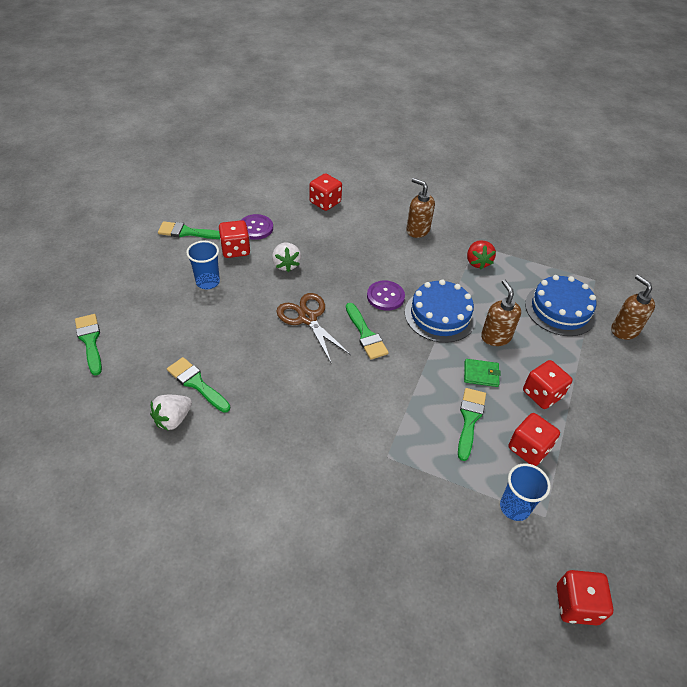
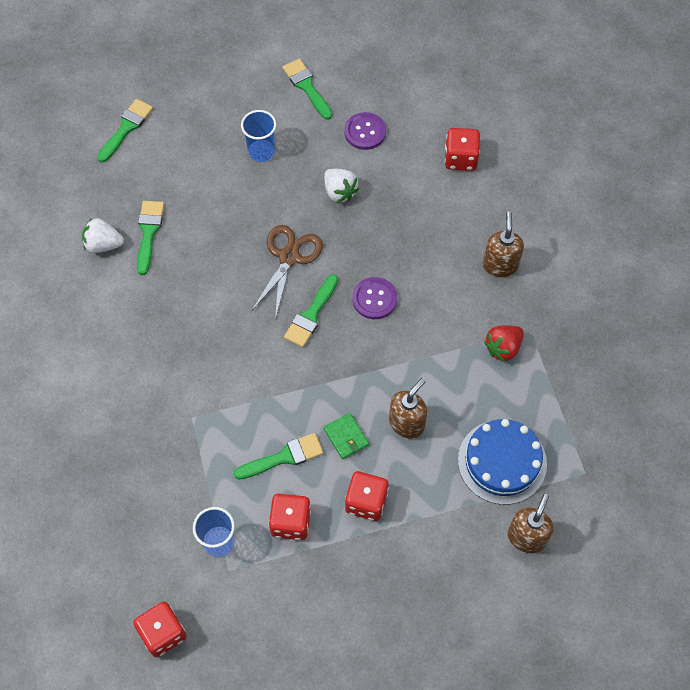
camera: 55 degrees right, 15 degrees up
red dice [219,220,250,258] -> none
white strawberry [272,243,301,272] -> white strawberry turned 75 degrees counterclockwise [324,169,359,203]
blue cake [405,280,476,343] -> none

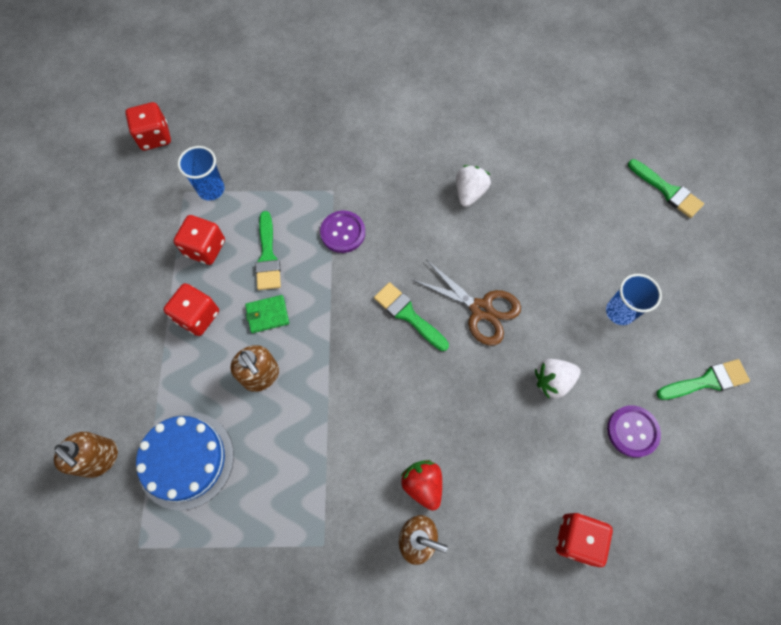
camera: 105 degrees right, 5 degrees up
white strawberry [82,218,124,253] -> white strawberry moved to [456,165,491,207]
green brush [137,201,164,275] -> none
purple button [352,277,397,319] -> purple button moved to [320,211,365,253]
red strawberry [484,325,524,362] -> red strawberry moved to [401,460,442,511]

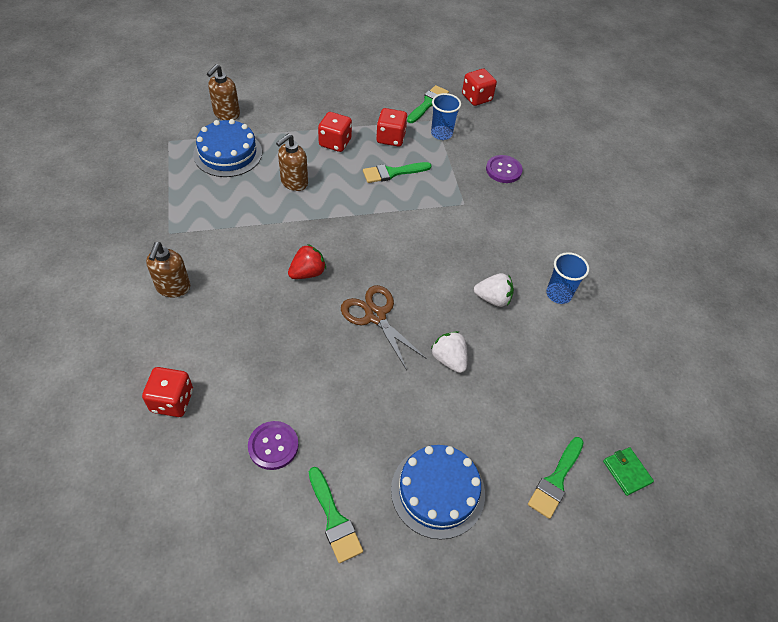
camera: 75 degrees right, 15 degrees down
green wallet [245,295,289,333] -> green wallet moved to [603,447,654,496]
purple button [320,211,365,253] -> purple button moved to [486,155,523,183]
green brush [374,282,449,351] -> green brush moved to [407,85,449,123]
red strawberry [401,460,442,511] -> red strawberry moved to [288,244,326,279]
brown scissors [413,260,521,346] -> brown scissors turned 120 degrees clockwise [341,285,427,370]
white strawberry [535,359,581,398] -> white strawberry moved to [431,331,467,373]
blue cup [606,274,662,325] -> blue cup moved to [546,252,589,304]
none -> blue cake [391,445,485,539]

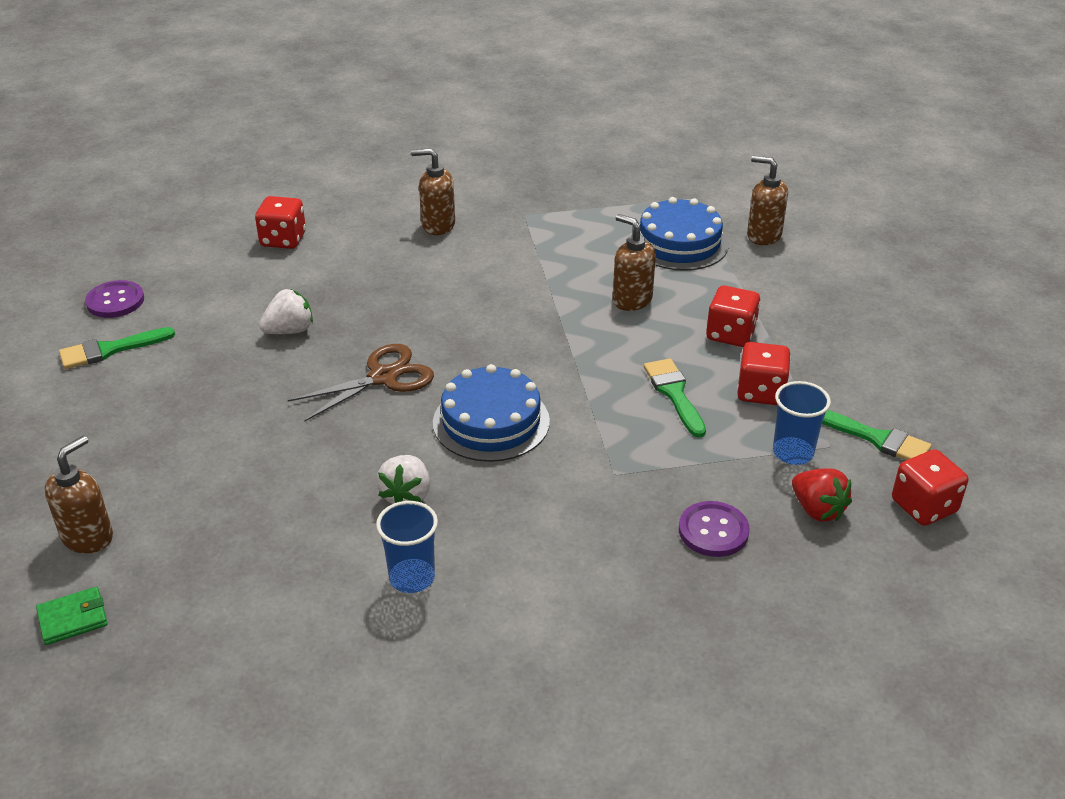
camera: 95 degrees right, 15 degrees down
purple button [248,421,299,470] -> purple button moved to [85,280,144,318]
red strawberry [288,244,326,279] -> red strawberry moved to [792,468,852,521]
blue cake [391,445,485,539] -> blue cake moved to [433,364,550,462]
white strawberry [431,331,467,373] -> white strawberry moved to [259,289,313,334]
green brush [528,437,584,519] -> brown soap dispenser [45,436,113,554]

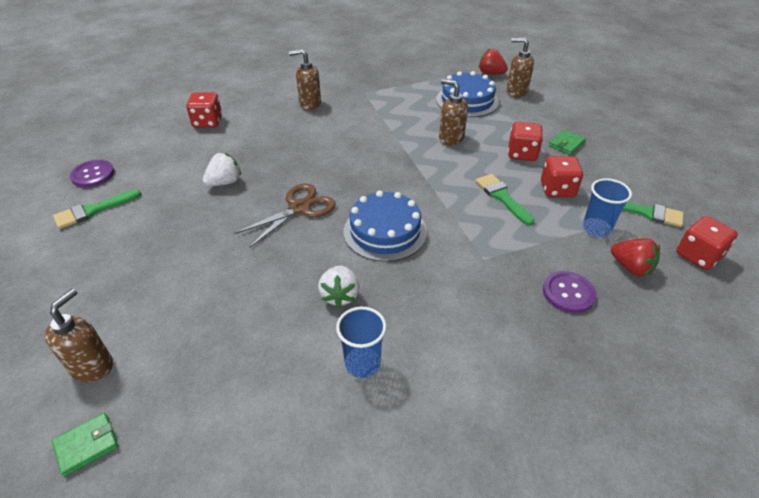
camera: 10 degrees left, 5 degrees up
none -> red strawberry [479,49,508,74]
none -> green wallet [549,130,586,155]

